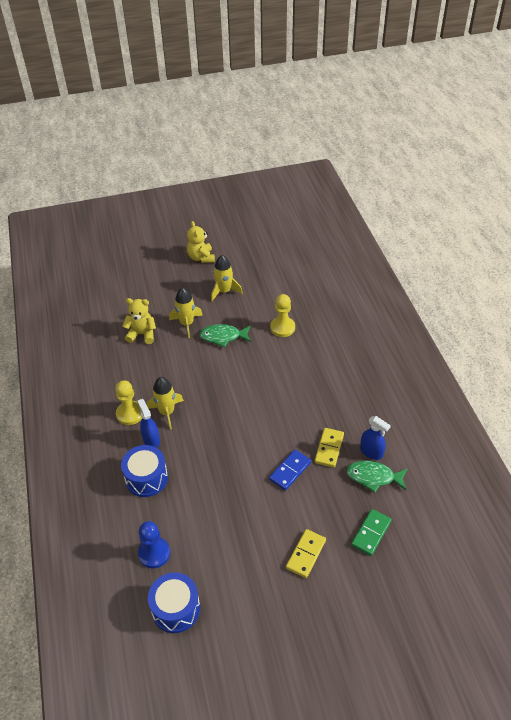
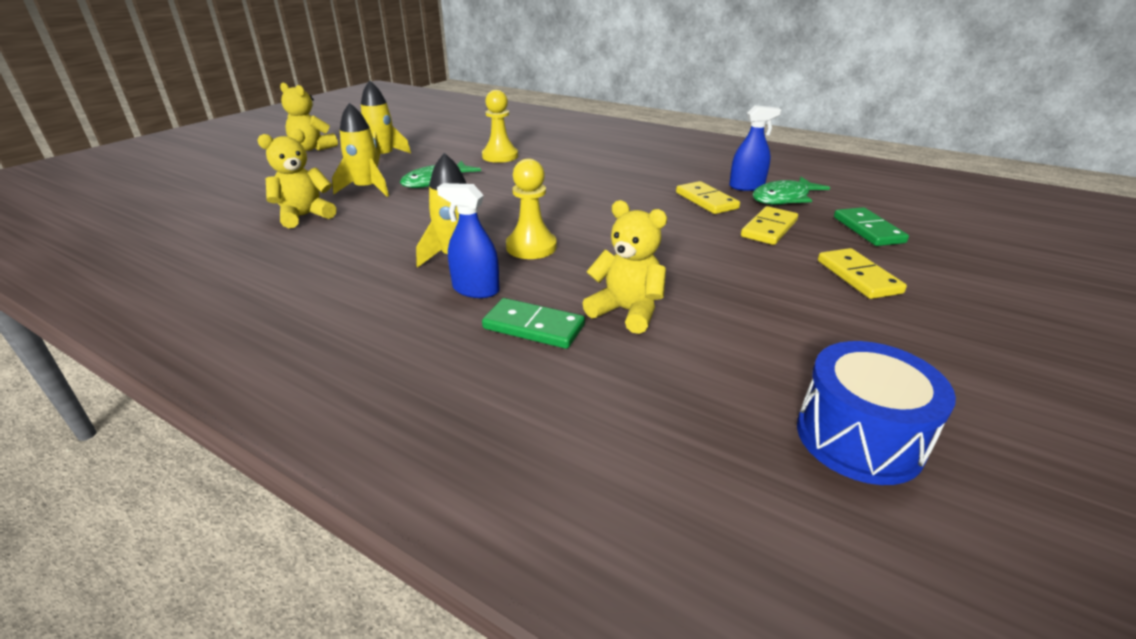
camera: 45 degrees left, 15 degrees down
yellow pawn [115,380,142,425] -> yellow pawn moved to [506,158,557,259]
blue drum [121,445,168,497] -> green domino [482,298,585,349]
blue pawn [138,521,170,568] -> none
blue domino [269,450,311,491] -> none
none -> yellow teddy bear [582,200,667,334]
none -> yellow domino [741,206,798,245]

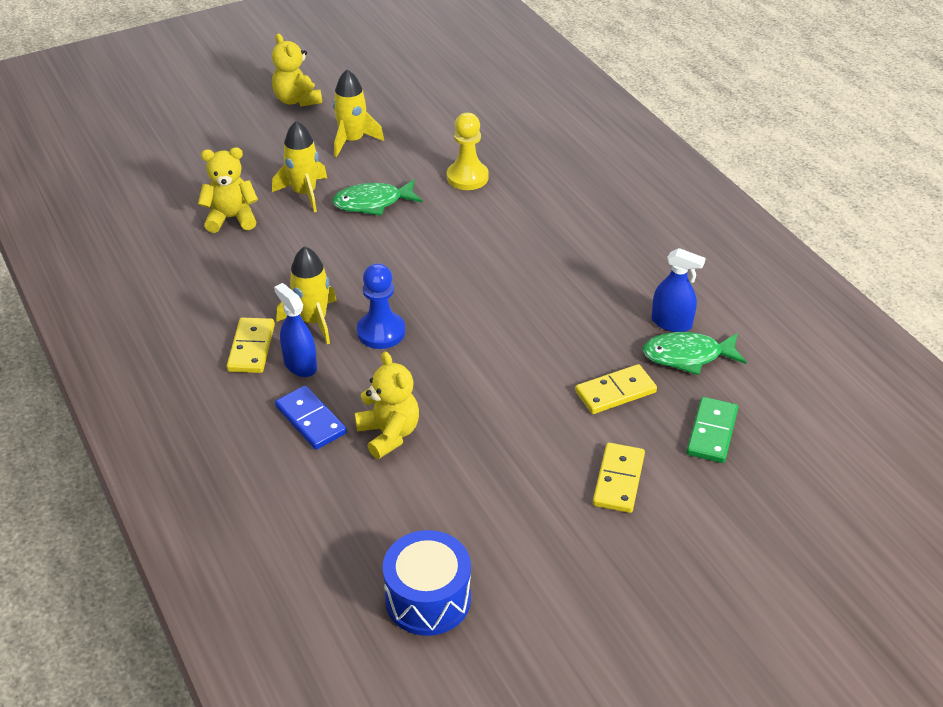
camera: 30 degrees right, 10 degrees up
green domino [482,298,585,349] -> blue domino [275,386,347,450]
yellow pawn [506,158,557,259] -> blue pawn [357,263,405,349]
yellow domino [676,181,740,214] -> yellow domino moved to [227,318,275,373]

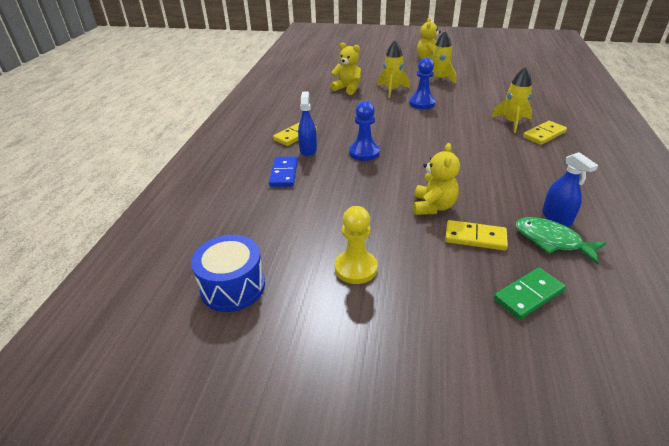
camera: 40 degrees right, 5 degrees down
yellow rocket [276,246,337,344] -> yellow rocket moved to [492,67,532,133]
green fish [332,179,423,216] -> blue pawn [409,57,436,109]
yellow teddy bear [355,351,419,459] -> yellow teddy bear moved to [413,143,460,215]
yellow pawn [447,113,489,190] -> yellow pawn moved to [335,206,377,284]
yellow domino [593,443,645,513] -> yellow domino moved to [523,121,567,145]

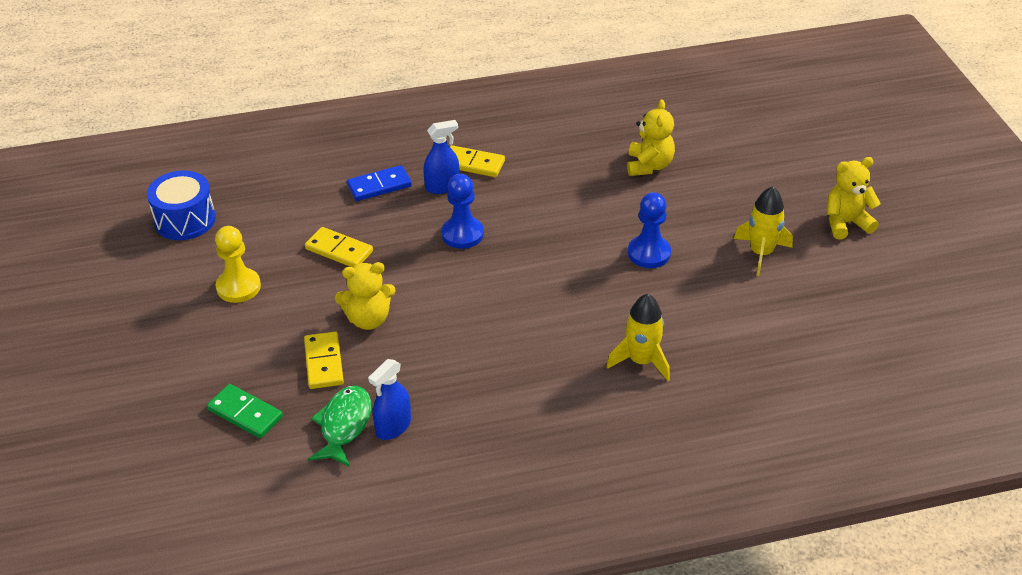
camera: 65 degrees right, 5 degrees up
yellow rocket [377,40,410,98] -> none
yellow domino [523,121,567,145] -> yellow domino moved to [305,227,373,267]

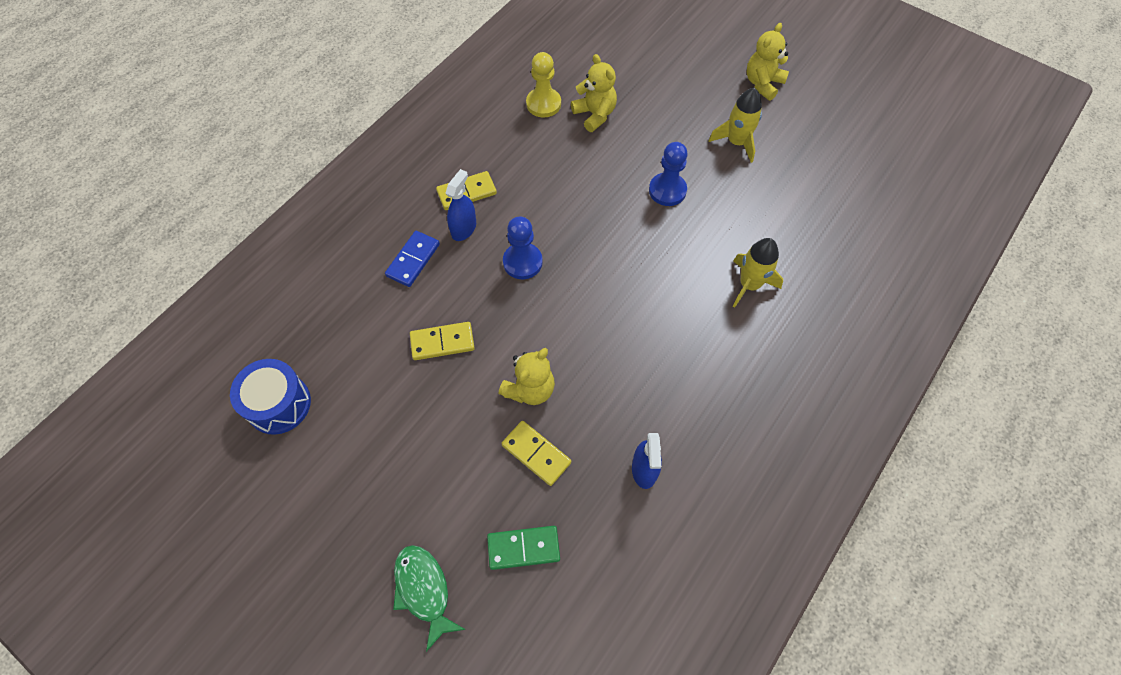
camera: 40 degrees left, 20 degrees up
yellow pawn [215,226,261,303] -> yellow pawn moved to [526,52,561,118]
green fish [308,386,371,467] -> green fish moved to [393,545,466,652]

